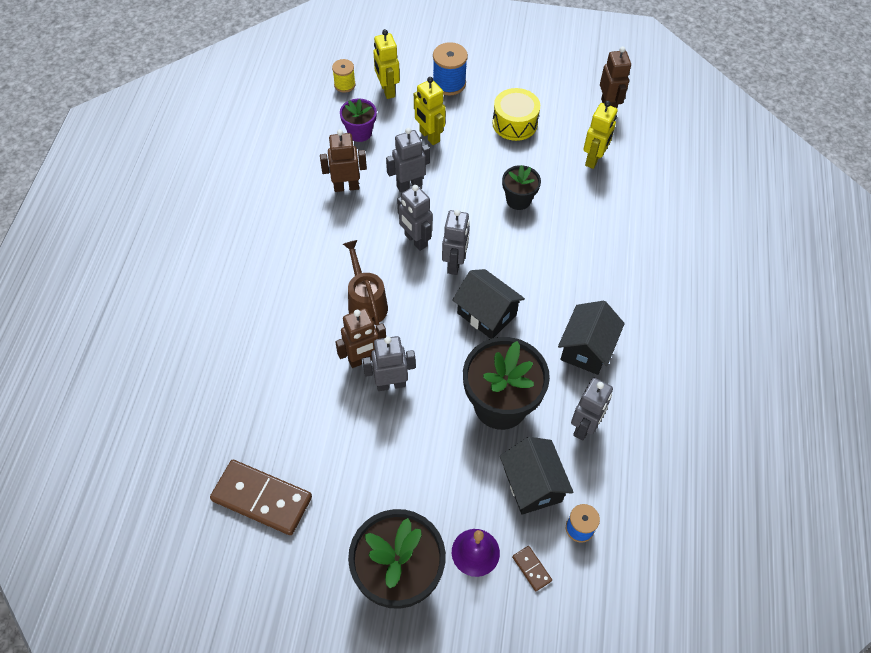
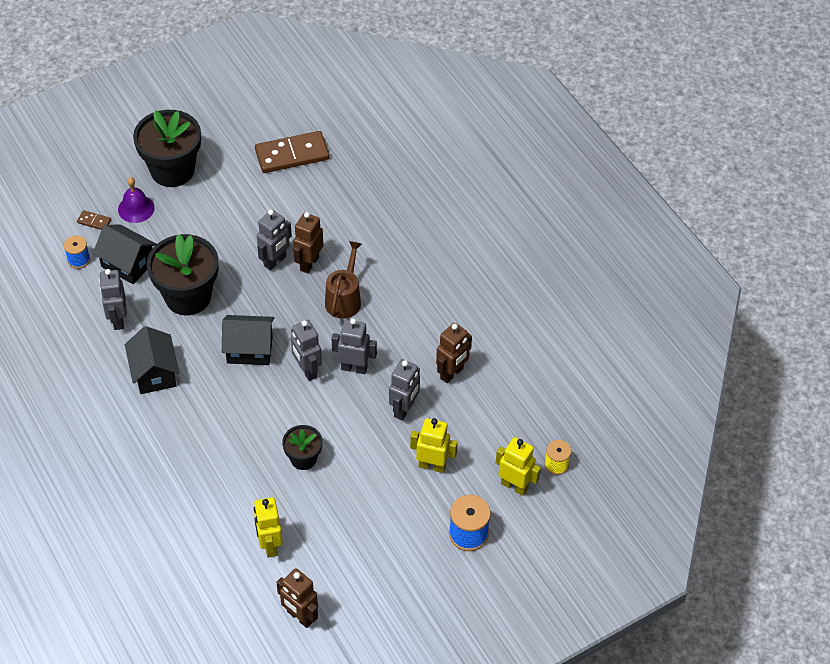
camera: 140 degrees right, 5 degrees down
purple flower pot [340,99,377,142] -> none
brown watering can [343,240,388,325] -> brown watering can turned 105 degrees counterclockwise [325,241,362,319]
yellow drum [492,88,540,141] -> none

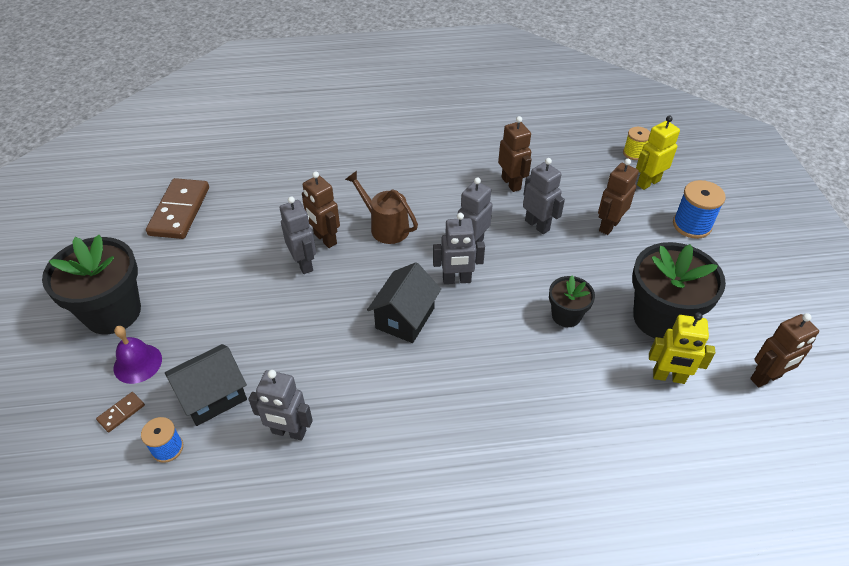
camera: 65 degrees left, 5 degrees down
black house [125,326,179,394] -> none
black flower pot [147,234,219,315] -> black flower pot moved to [632,242,726,338]
yellow robot [410,418,458,473] -> brown robot [598,159,639,235]

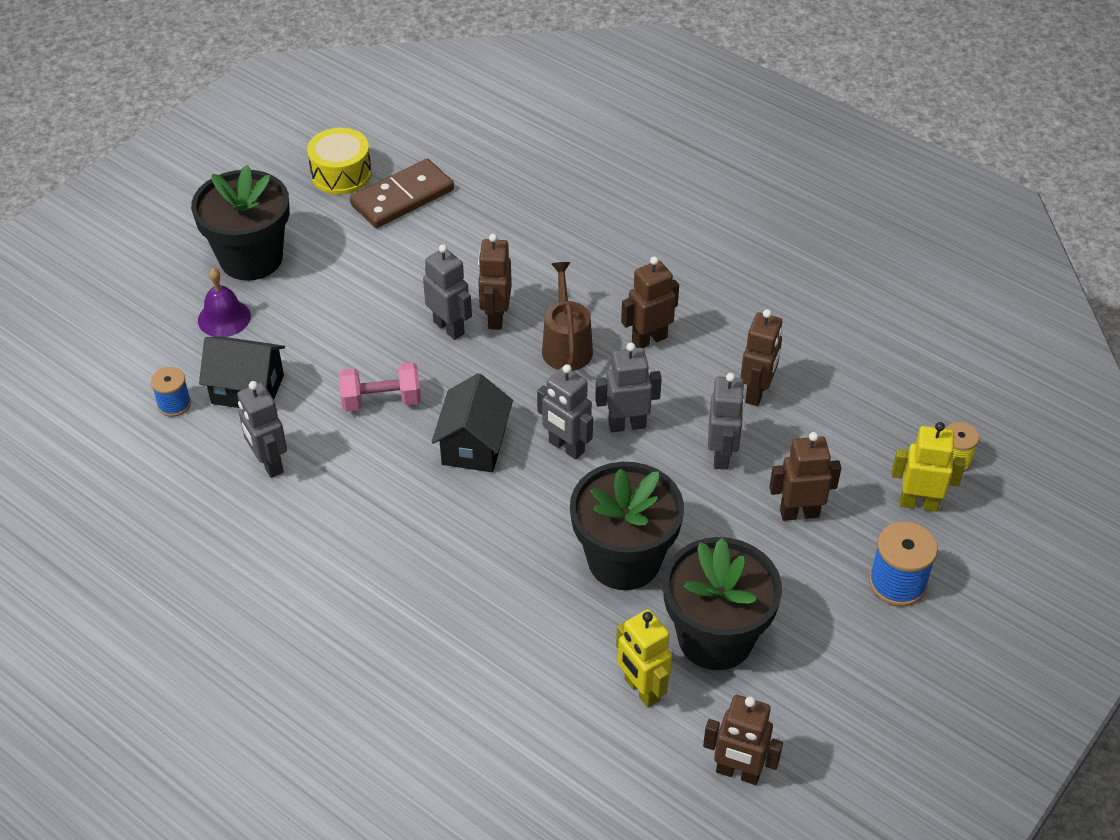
camera: 45 degrees right, 0 degrees up
brown domino [96,392,145,432] -> none
grey robot [280,196,316,274] -> grey robot turned 60 degrees counterclockwise [423,244,472,340]
black house [367,262,441,343] -> black house turned 60 degrees counterclockwise [431,373,513,472]
black flower pot [549,276,595,327] -> black flower pot [570,462,684,590], size x1.88
none -> yellow drum [307,128,372,195]
none -> pink dumbbell [339,362,421,412]
none -> brown robot [621,256,679,348]

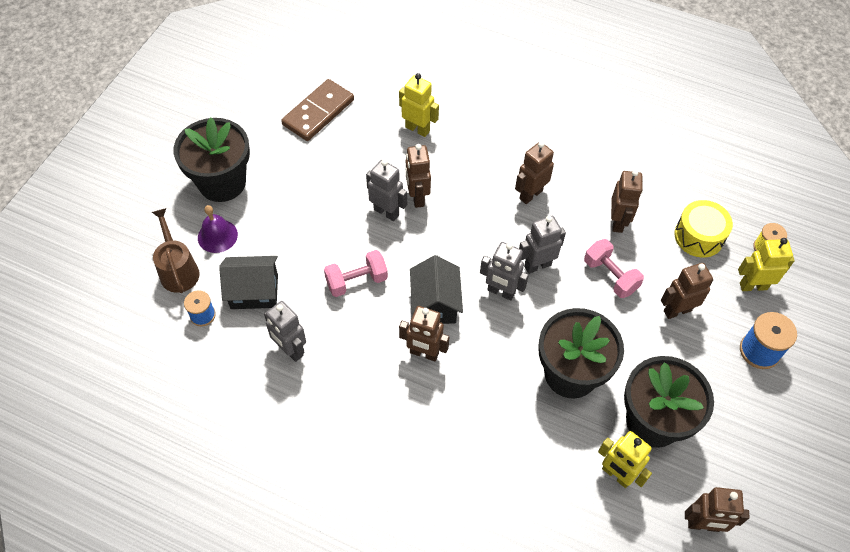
camera: 15 degrees left, 10 degrees up
yellow drum [307,128,372,195] -> yellow drum moved to [674,200,733,258]
brown watering can [542,262,593,371] -> brown watering can moved to [152,208,200,293]
grey robot [708,373,745,470] -> pink dumbbell [584,239,644,298]
none -> yellow robot [399,73,439,137]
none -> brown robot [399,306,449,361]

